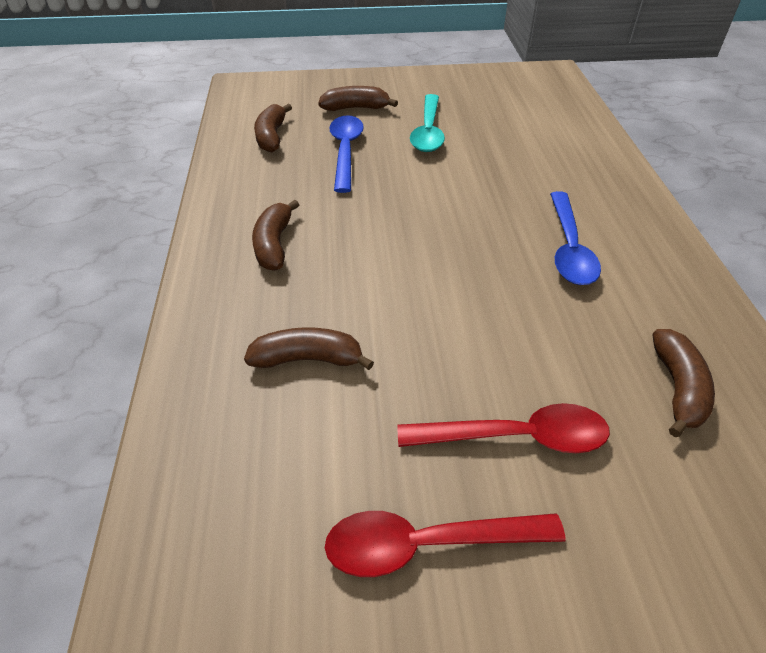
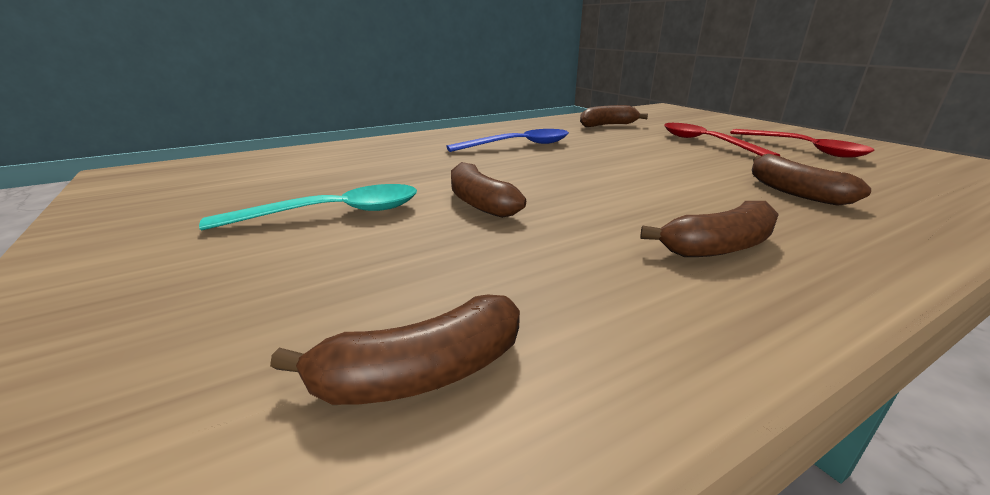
camera: 115 degrees left, 20 degrees down
brown banana [318,86,398,111] -> brown banana moved to [451,162,526,218]
blue spoon [329,115,364,193] -> none

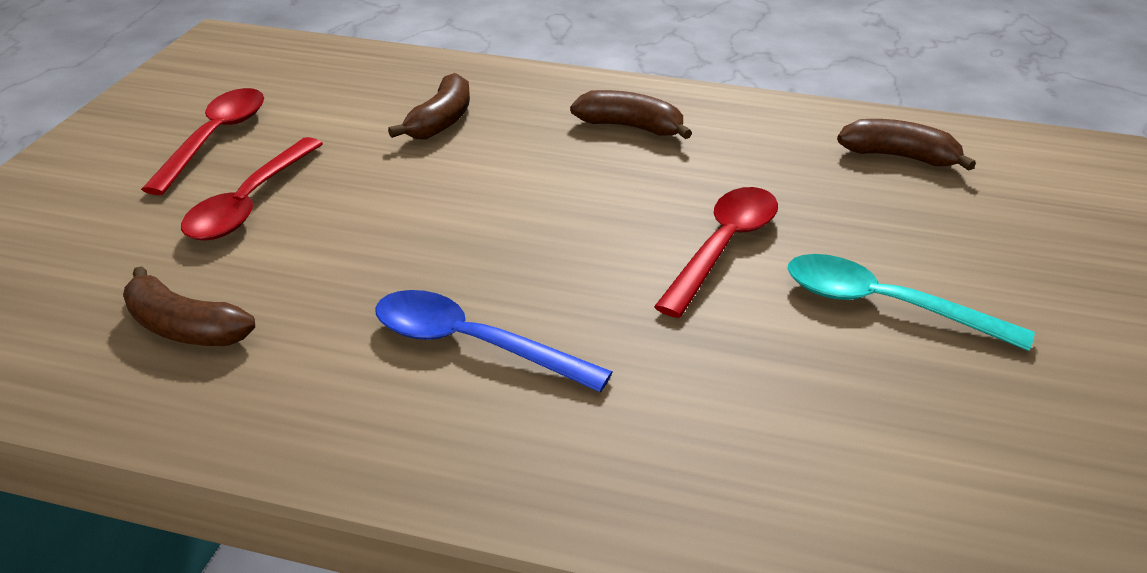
camera: 135 degrees left, 10 degrees up
brown banana [451,162,526,218] -> red spoon [654,187,778,318]

